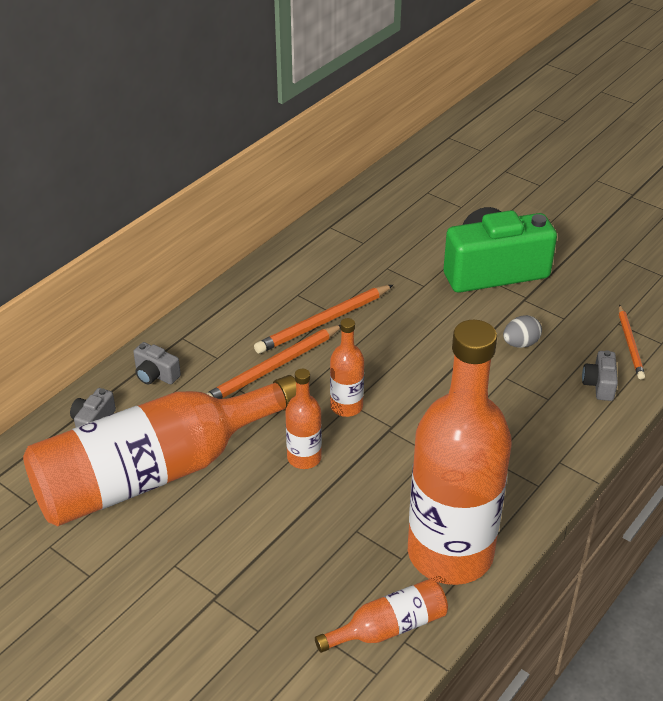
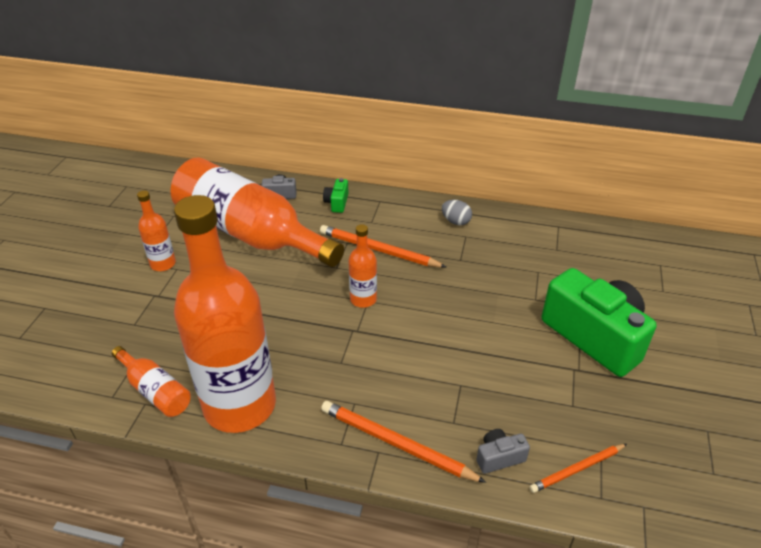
camera: 65 degrees right, 0 degrees up
grey camera [133,342,181,384] -> green camera [323,178,349,213]
orange pencil [254,285,393,354] -> orange pencil moved to [321,401,486,483]
orange bottle [285,369,322,469] -> orange bottle moved to [137,190,176,271]
grey egg [503,315,542,348] -> grey egg moved to [442,200,472,225]

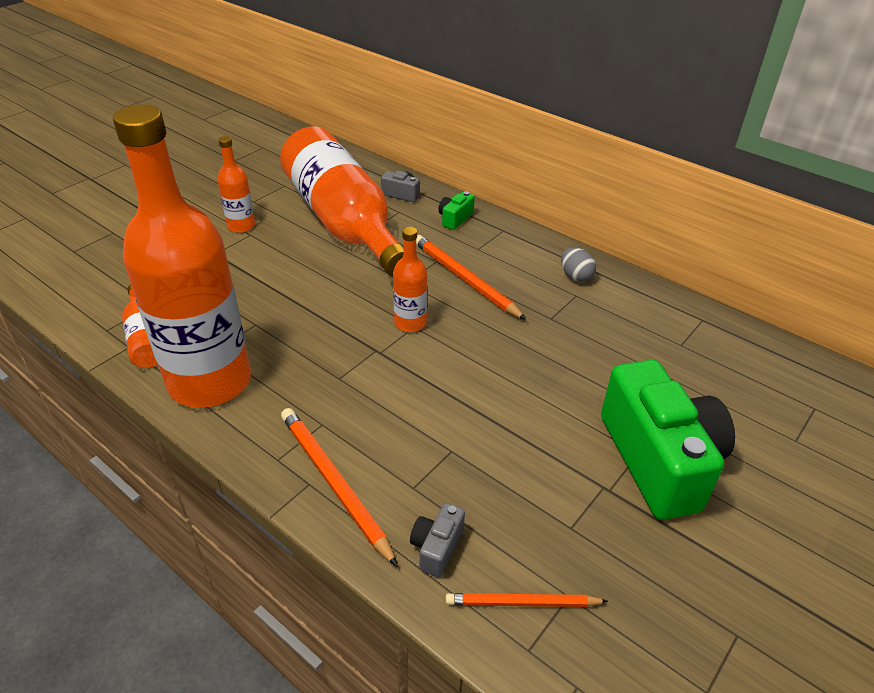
camera: 25 degrees right, 0 degrees up
grey camera [476,429,530,474] -> grey camera turned 75 degrees counterclockwise [410,503,465,578]

